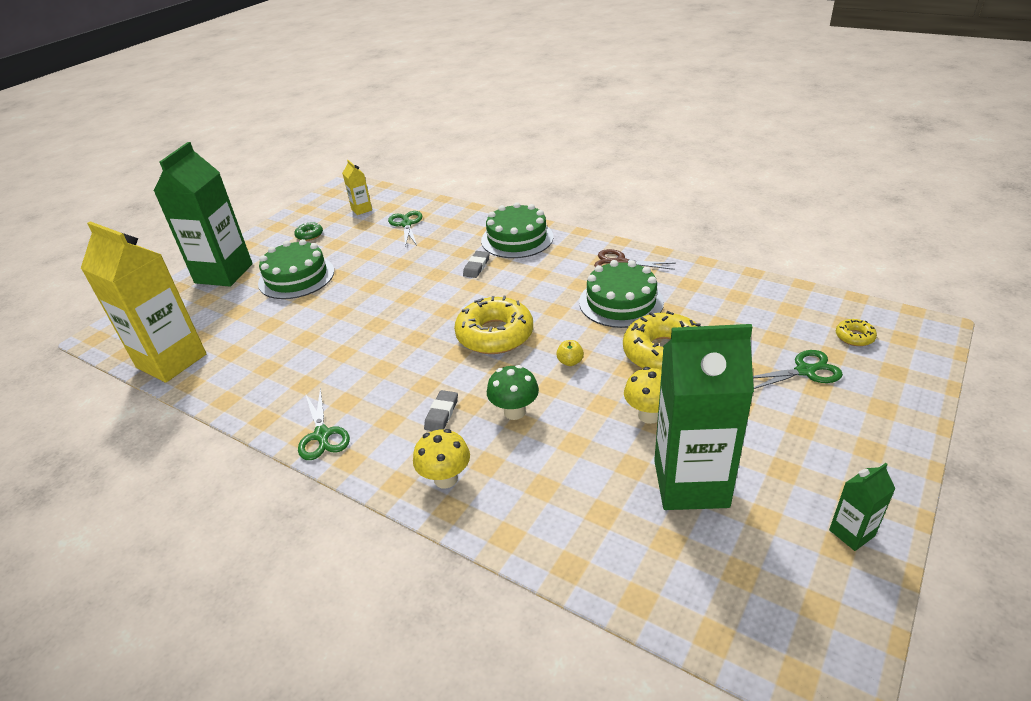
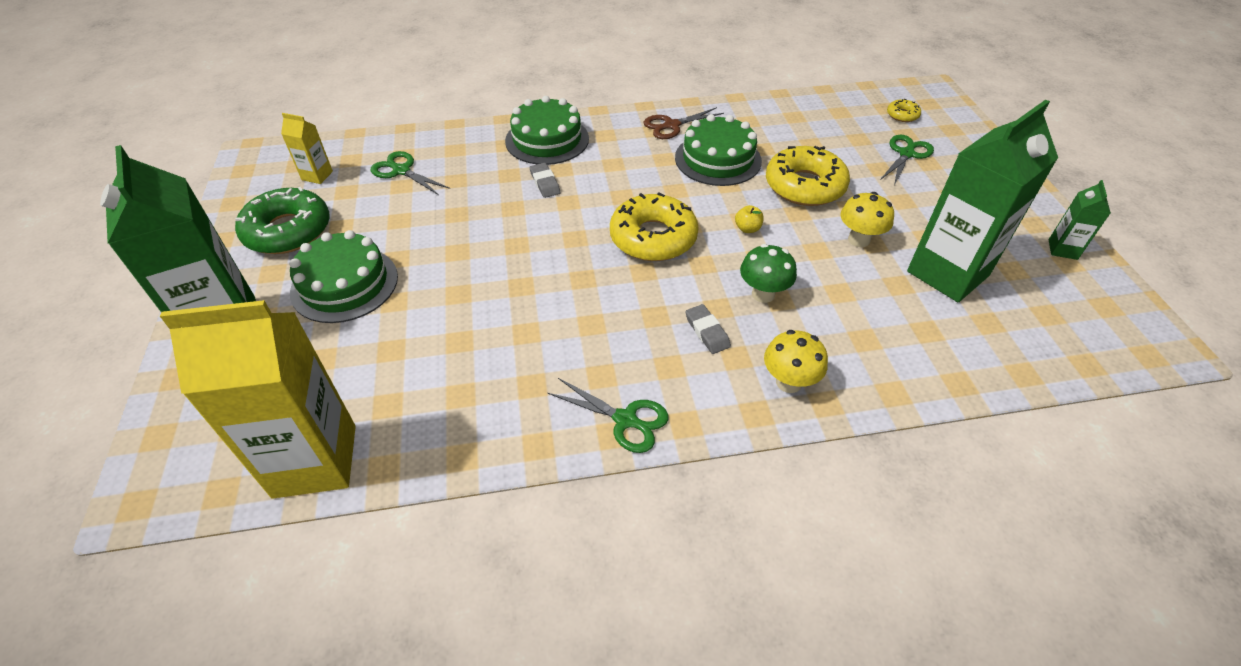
camera: 45 degrees left, 10 degrees up
green donut [294,222,323,241] -> green donut [235,187,330,254], size x2.22

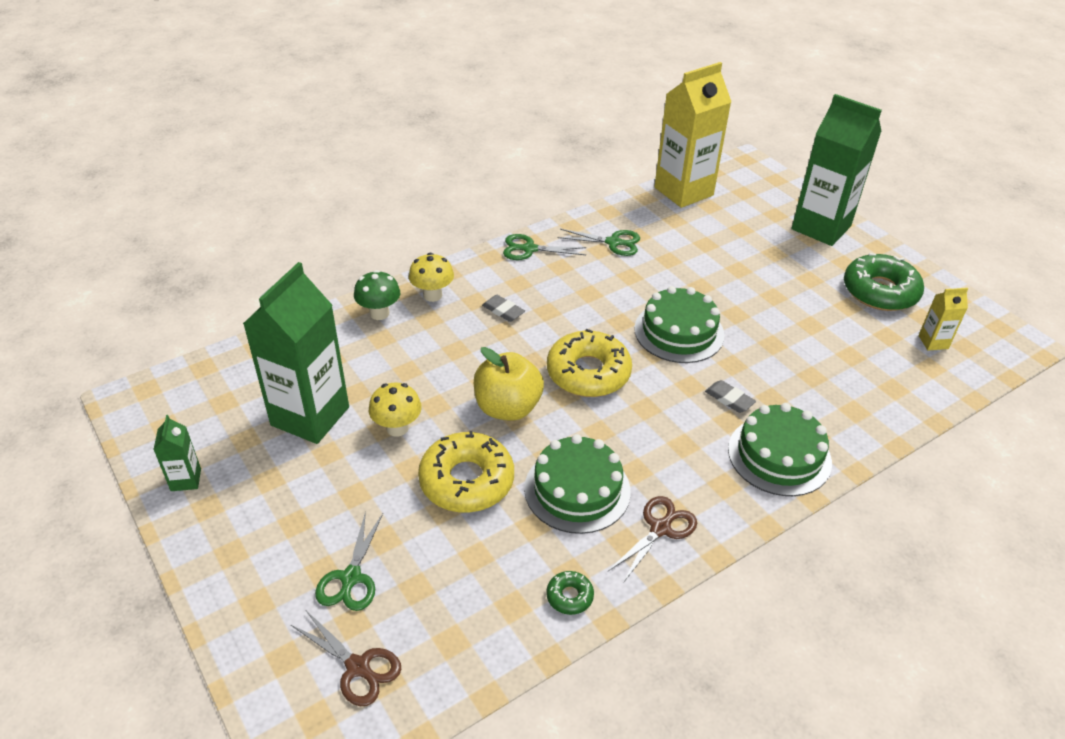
camera: 155 degrees right, 5 degrees down
green cake [289,230,398,323] -> green cake moved to [634,286,725,363]
green scissors [371,151,450,195] -> green scissors moved to [558,229,640,256]
yellow apple [735,205,764,233] -> yellow apple [474,347,544,421], size x2.42
green mushroom [740,244,797,303] -> green mushroom moved to [354,270,400,320]
yellow donut [887,99,921,122] -> brown scissors [291,611,401,706]
none -> green donut [546,571,594,615]

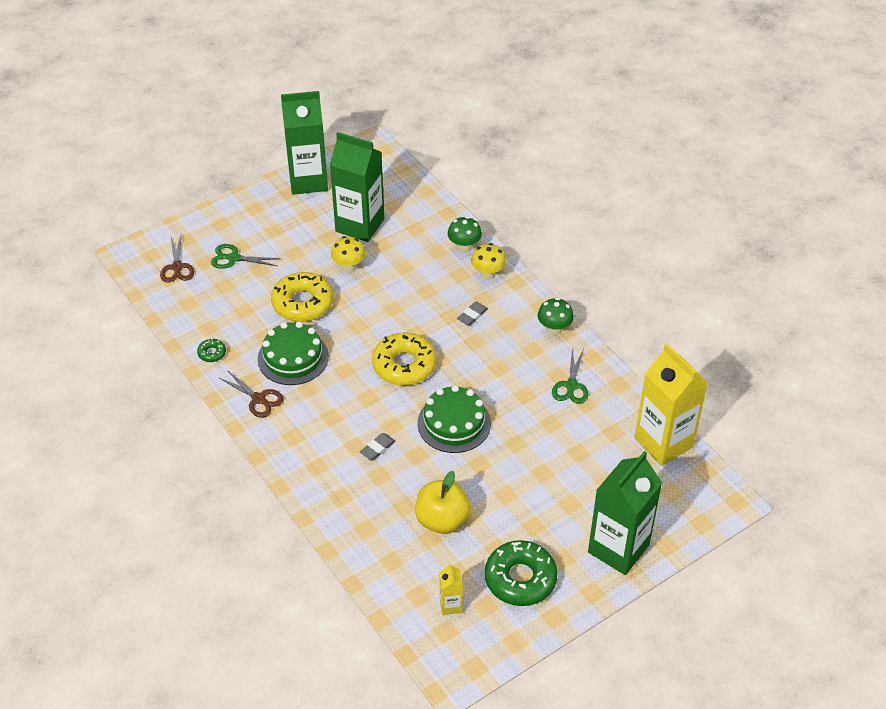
camera: 90 degrees right, 5 degrees up
green carton [153,415,201,491] -> green carton [281,91,328,195], size x2.28
brown scissors [291,611,401,706] -> brown scissors turned 45 degrees counterclockwise [160,235,194,283]
yellow apple [474,347,544,421] -> yellow apple moved to [415,471,471,534]
green scissors [503,234,587,260] -> green mushroom [538,298,574,335]
green cake [728,403,832,496] -> none

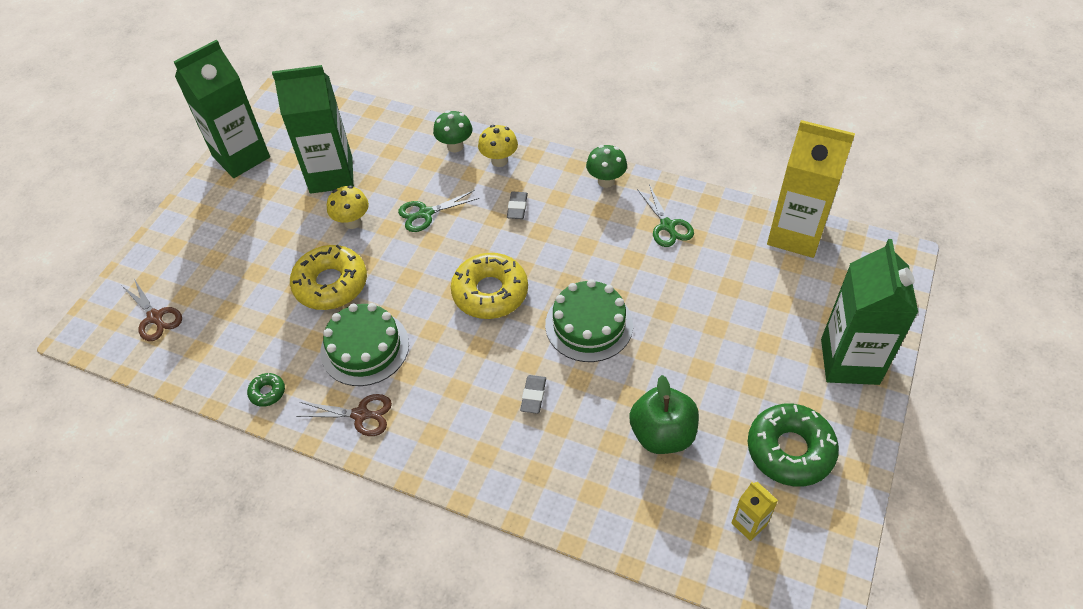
camera: 30 degrees left, 5 degrees up
green scissors [211,244,280,269] -> green scissors moved to [398,190,479,232]
yellow apple [415,471,471,534] -> green apple [629,375,699,454]

